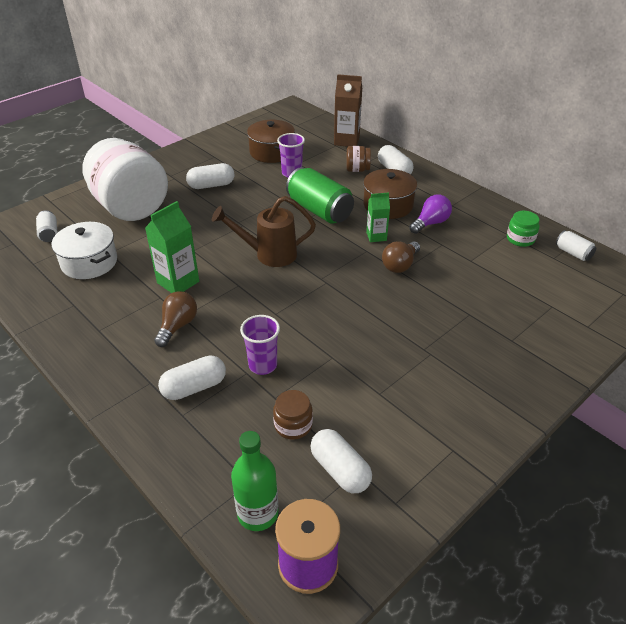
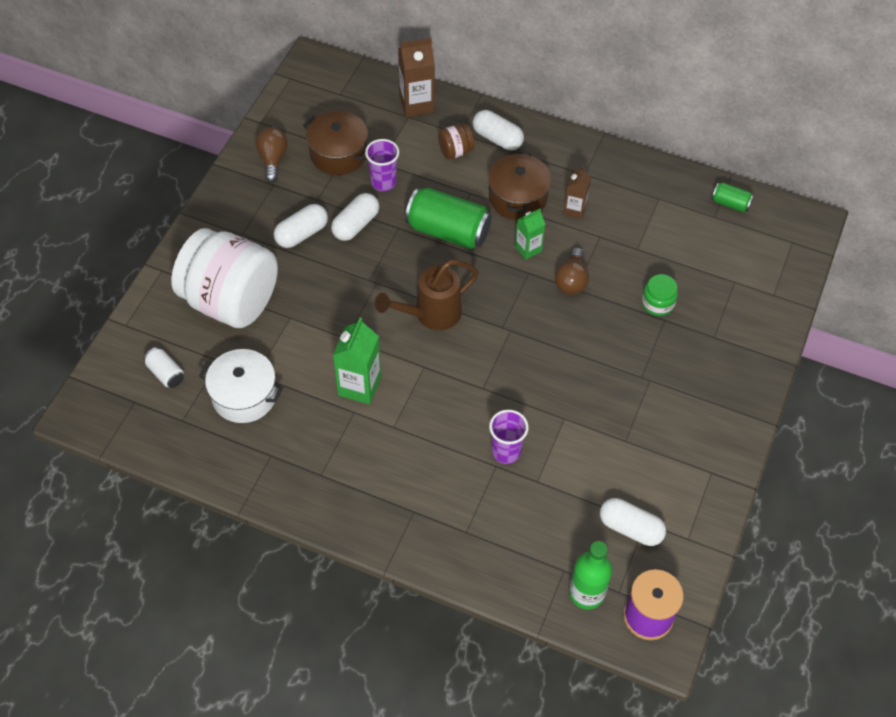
camera: 25 degrees left, 15 degrees up
brown light bulb [154,291,197,347] -> brown light bulb moved to [255,127,288,182]
white capsule [158,355,226,400] -> white capsule moved to [331,193,379,241]
brown jar [273,390,313,440] -> none
purple light bulb [409,195,452,234] -> brown carton [563,166,591,219]
green jar [507,211,540,247] -> green jar moved to [642,274,678,316]
white can [556,230,596,261] -> green can [712,182,754,212]

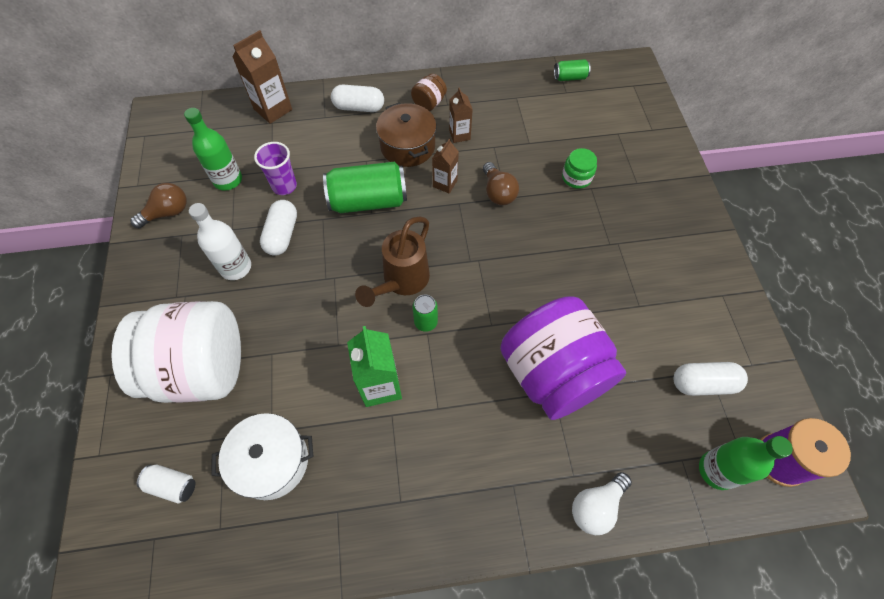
camera: 30 degrees left, 5 degrees up
brown light bulb [255,127,288,182] -> brown light bulb turned 90 degrees clockwise [130,183,187,228]
white capsule [274,204,328,248] -> white bottle [189,203,251,280]
brown pot [303,111,368,175] -> green bottle [184,108,242,191]
brown jar [438,124,474,159] -> brown jar moved to [411,74,447,111]
purple cup [489,410,529,464] -> purple jar [500,296,626,420]
green carton [515,209,545,260] -> brown carton [432,138,459,194]
none -> green can [413,295,438,332]
none -> white light bulb [572,472,632,535]

